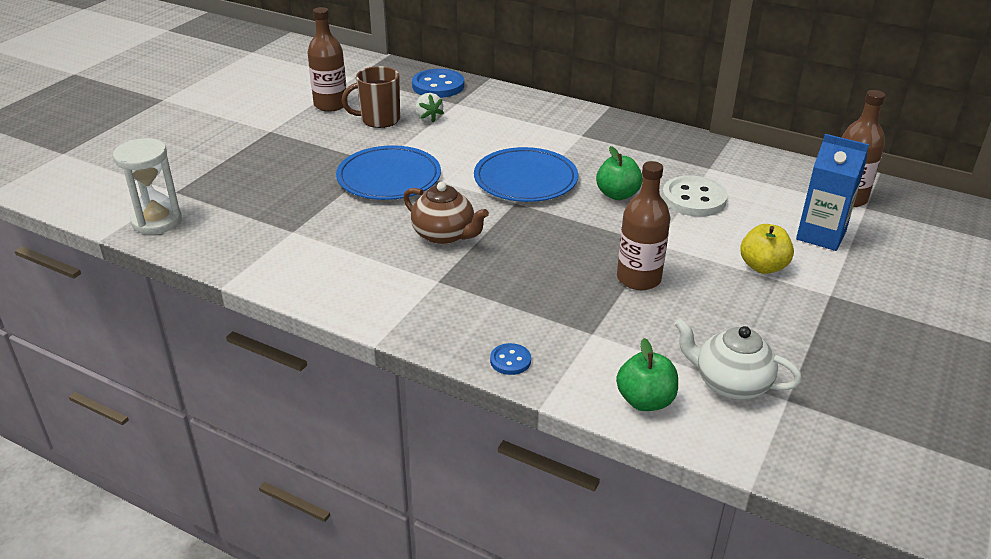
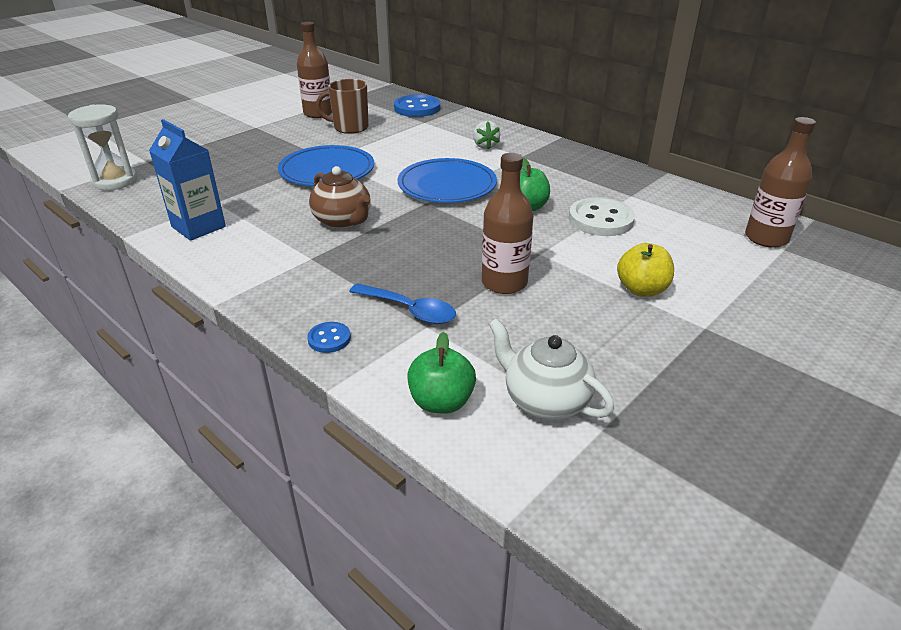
camera: 15 degrees right, 0 degrees up
white strawberry [415,93,444,123] -> white strawberry moved to [473,121,500,150]
blue carton [796,134,869,251] -> blue carton moved to [149,119,226,241]
none -> blue spoon [349,283,456,324]

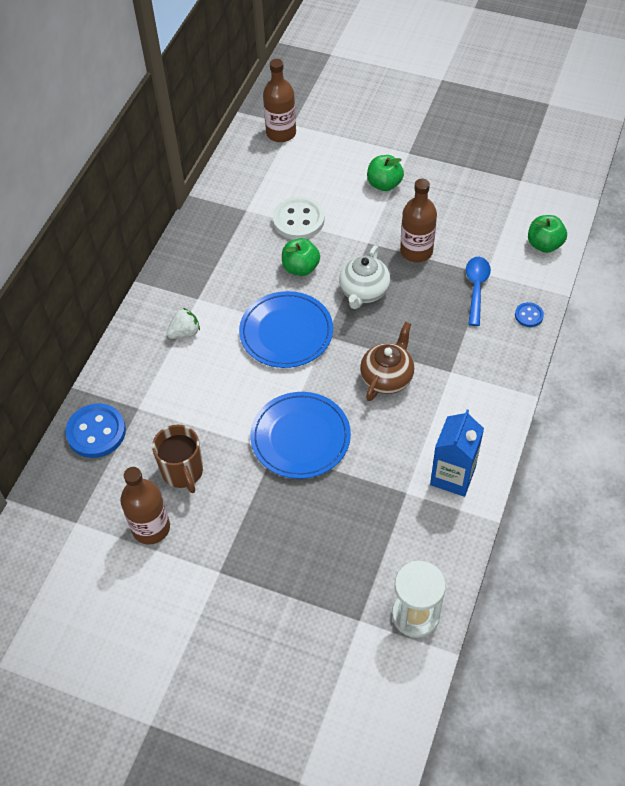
camera: 110 degrees left, 20 degrees up
white teapot [489,318,614,420] -> white teapot moved to [339,245,390,309]
yellow apple [617,243,674,297] -> green apple [367,155,404,191]

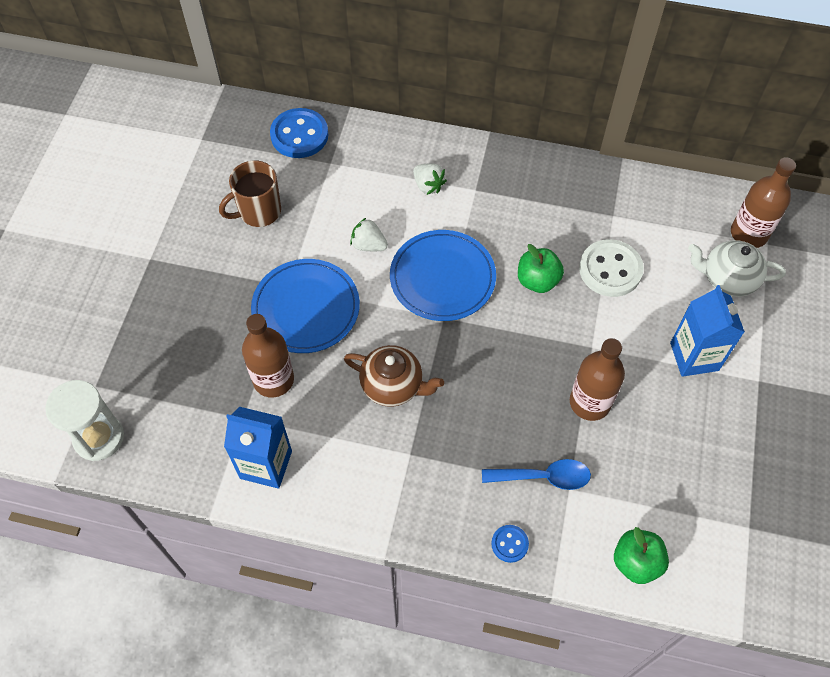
camera: 80 degrees right, 5 degrees up
brown bottle [120,467,170,545] -> brown bottle moved to [242,314,294,398]
white teapot [339,245,390,309] -> white teapot moved to [688,240,786,297]
green apple [367,155,404,191] -> blue carton [670,285,745,377]
none -> white strawberry [350,218,388,251]

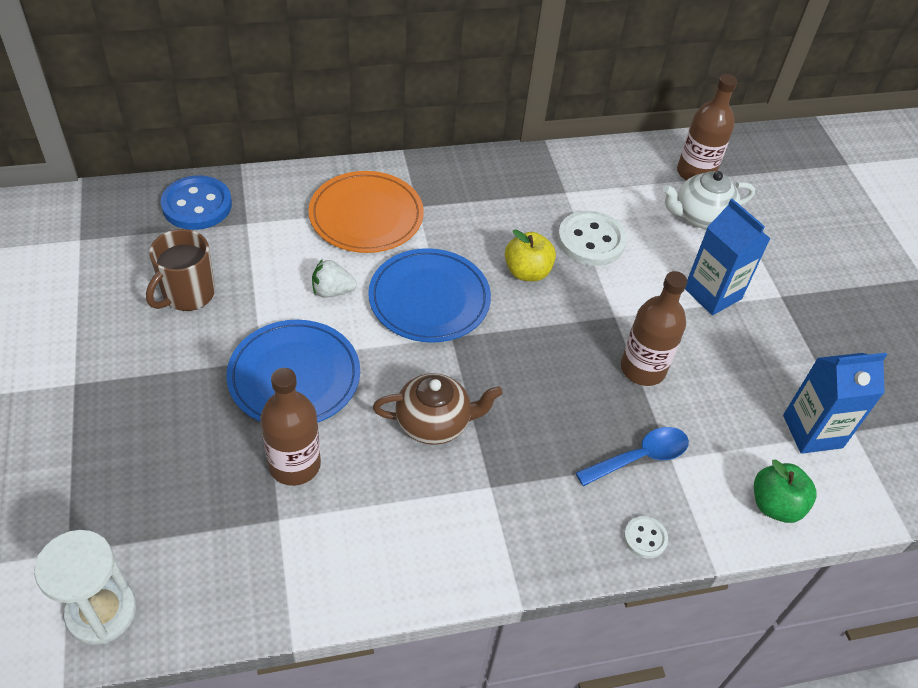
camera: 30 degrees left, 10 degrees down
blue carton [224,407,292,489] -> blue carton moved to [783,353,887,454]
white strawberry [413,163,447,195] -> orange plate [308,171,424,253]
blue button [491,525,529,563] -> white button [624,516,668,559]
green apple [518,244,564,293] -> yellow apple [505,229,556,281]

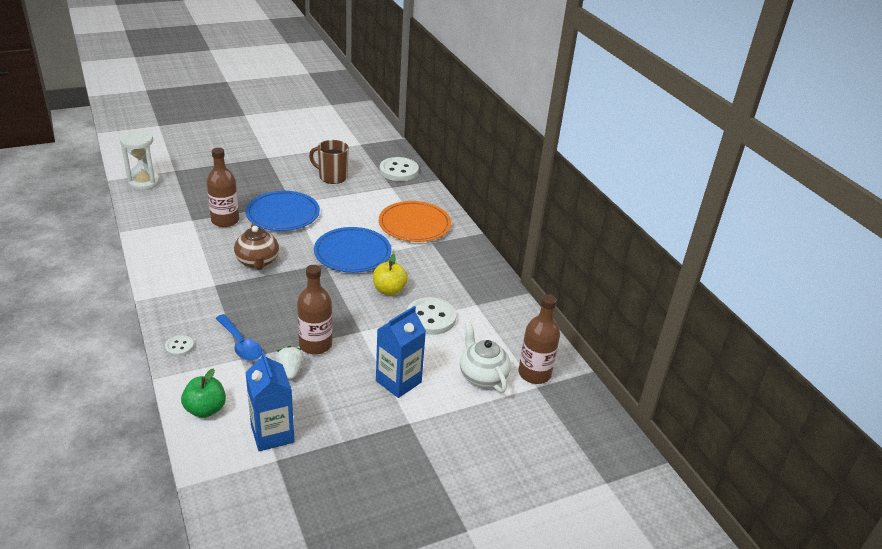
camera: 80 degrees right, 15 degrees down
blue button [161,175,232,230] -> white button [379,157,419,181]
white strawberry [312,259,357,298] -> white strawberry moved to [275,346,304,380]

